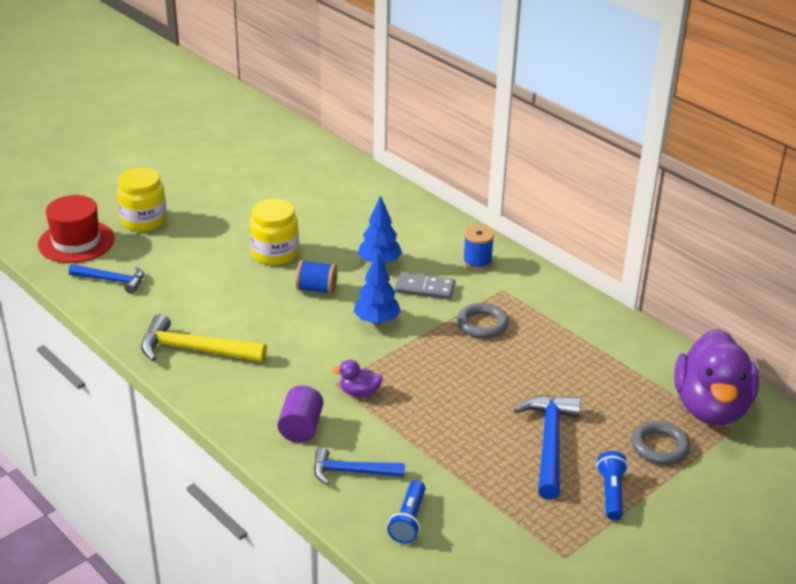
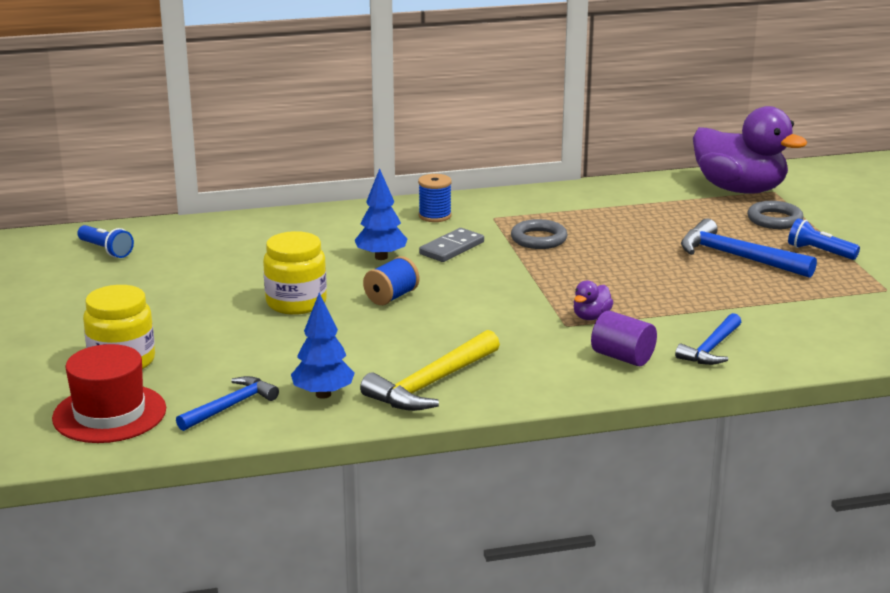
camera: 60 degrees left, 10 degrees down
blue tree [353,252,401,325] -> blue tree moved to [291,293,355,399]
blue flashlight [387,480,426,544] -> blue flashlight moved to [77,225,134,258]

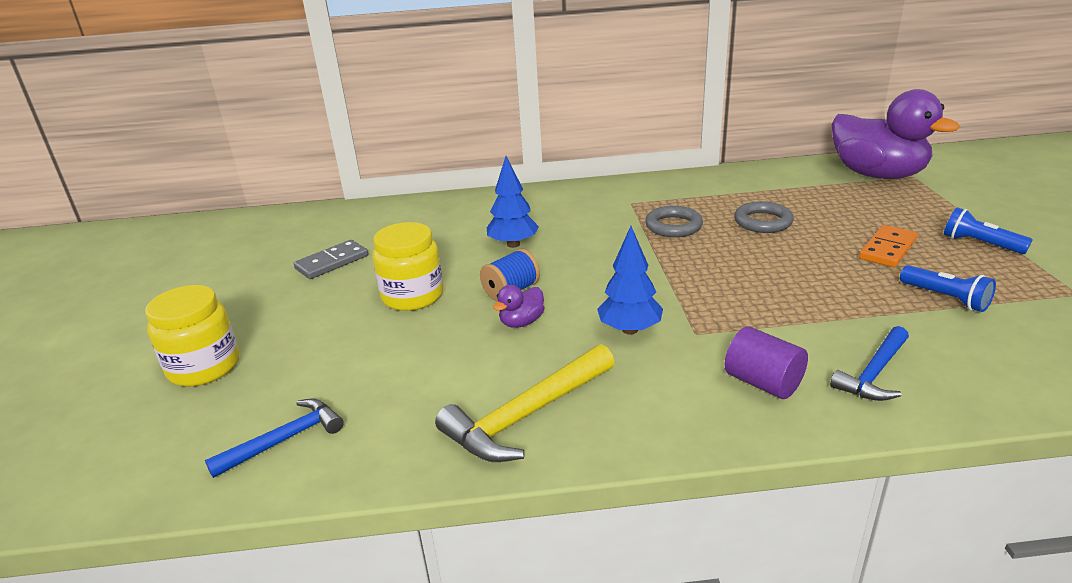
camera: 10 degrees right, 5 degrees up
red hat [52,344,166,443] -> none
blue flashlight [77,225,134,258] -> blue flashlight moved to [900,265,996,312]
blue tree [291,293,355,399] -> blue tree moved to [597,226,663,335]
blue spool [418,174,452,222] -> none
grey domino [419,228,484,262] -> grey domino moved to [294,240,368,279]
purple duck [573,280,613,320] -> purple duck moved to [493,285,544,328]
blue hammer [681,218,817,278] -> orange domino [859,225,918,267]
grey ring [747,201,804,229] -> grey ring moved to [734,201,794,233]

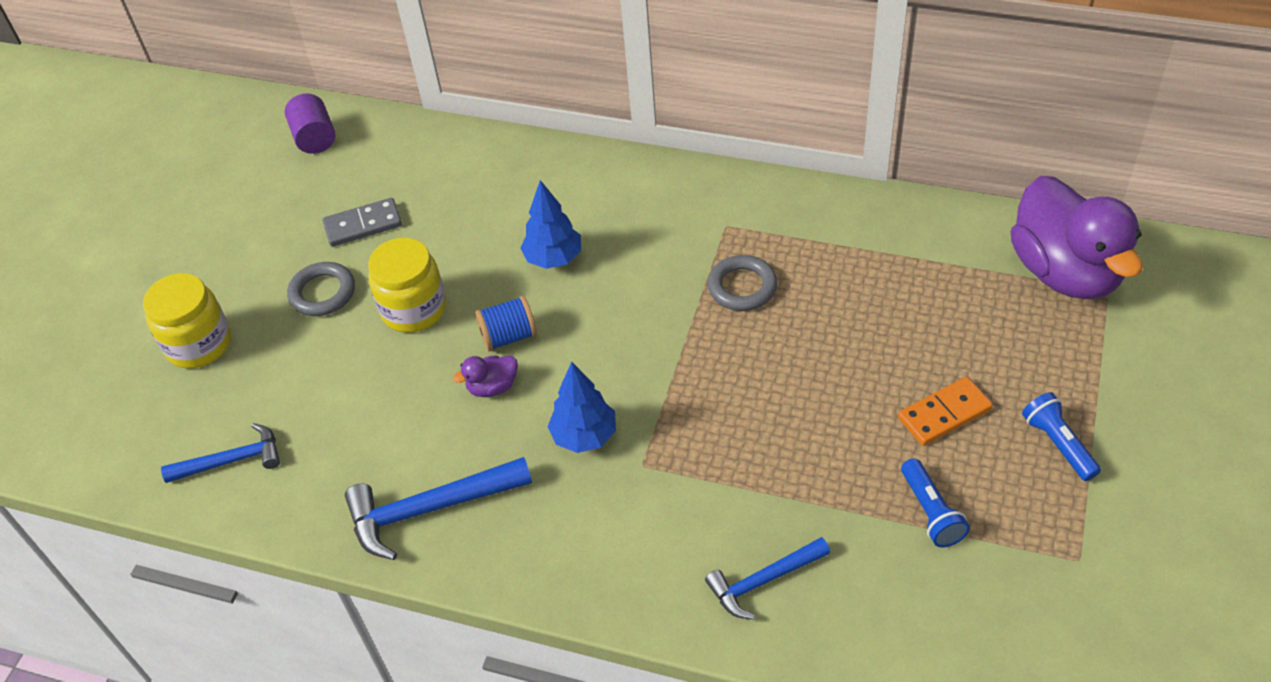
camera: 25 degrees right, 20 degrees up
yellow hammer [435,344,615,462] -> blue hammer [345,457,532,560]
purple cylinder [725,326,808,399] -> purple cylinder moved to [285,93,335,154]
grey ring [734,201,794,233] -> grey ring moved to [287,262,355,316]

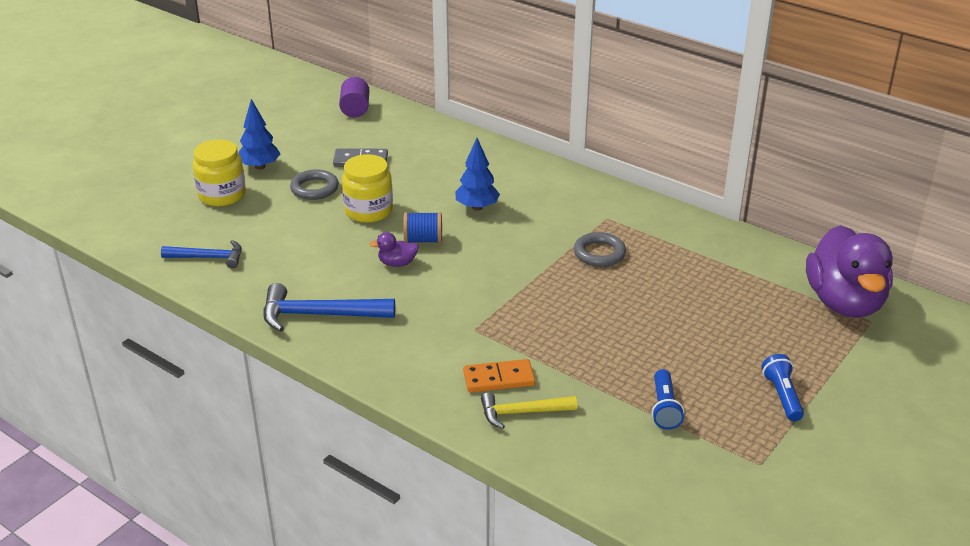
camera: 15 degrees right, 15 degrees down
blue tree [547,362,616,453] -> blue tree moved to [238,99,280,170]
blue hammer [705,537,830,620] -> yellow hammer [481,392,577,429]
orange domino [898,377,993,446] -> orange domino moved to [463,359,535,393]

